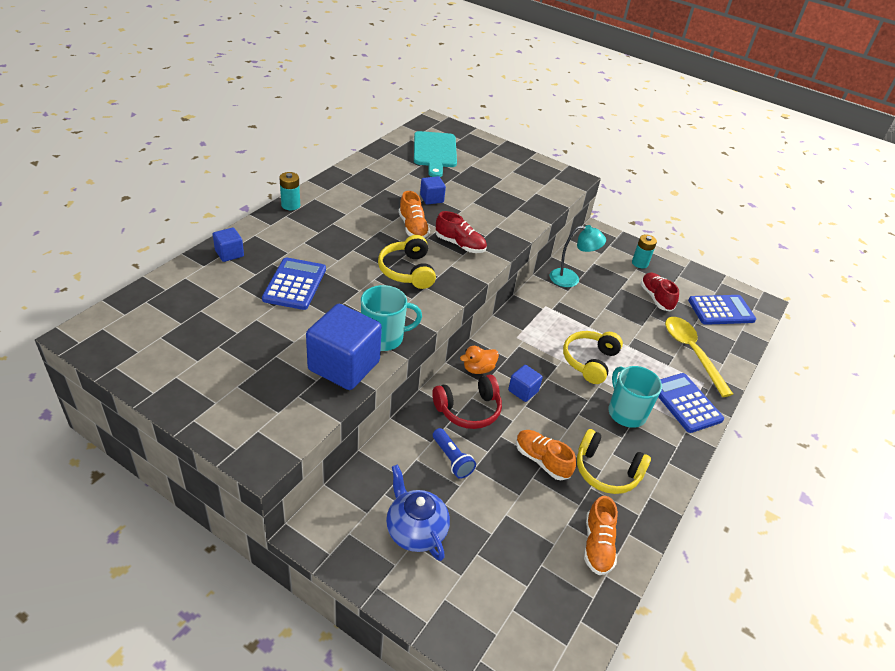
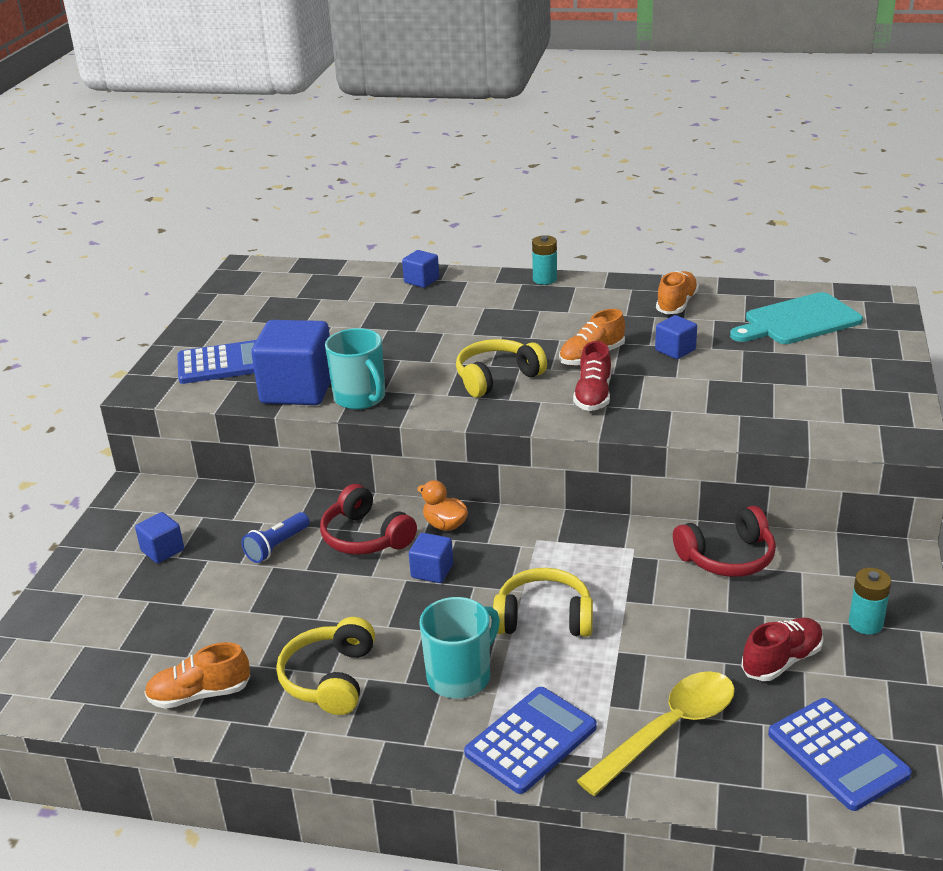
camera: 75 degrees right, 10 degrees down
blue calculator [262,257,326,310] -> blue calculator moved to [177,340,256,384]
blue teapot [386,465,450,561] -> blue cube [135,512,184,563]
orange shoe [516,430,576,480] -> orange shoe moved to [656,271,699,314]
turquoise lamp [550,225,606,287] -> red headphones [673,506,776,577]

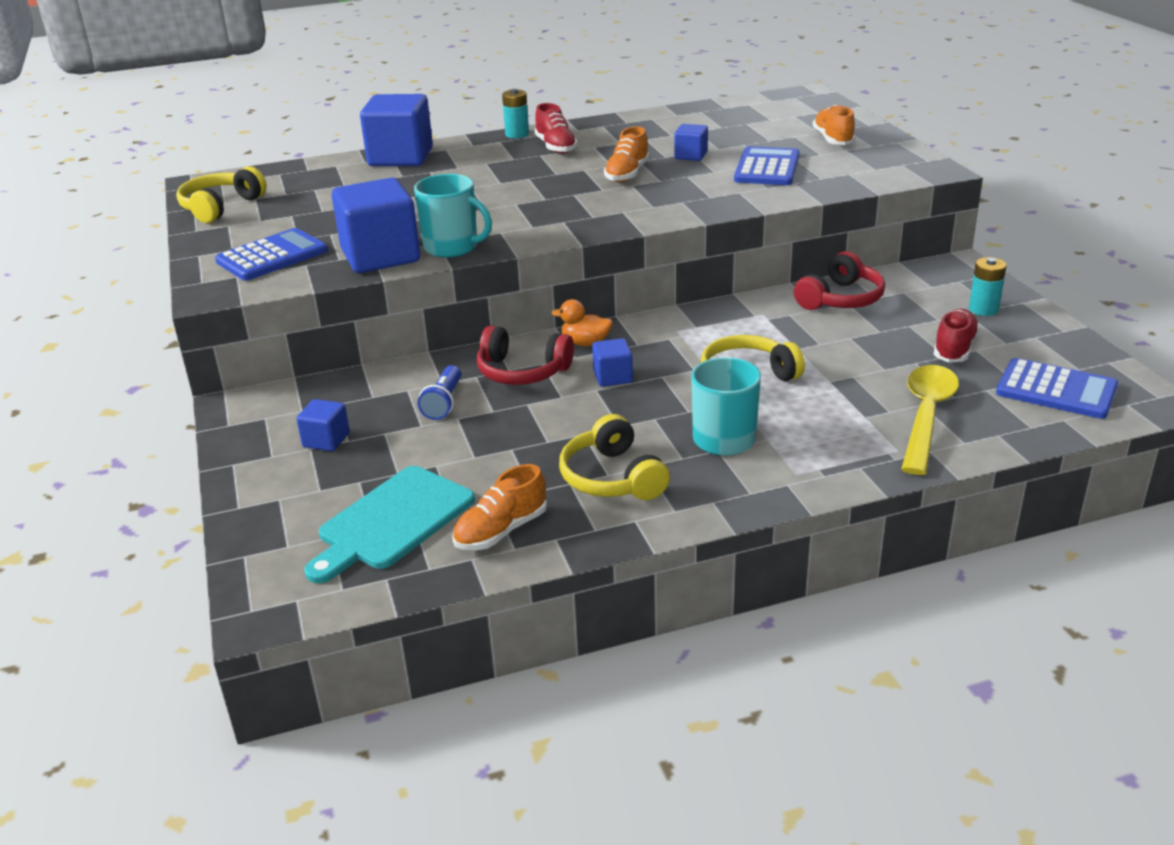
camera: 30 degrees left, 0 degrees up
blue cube [402,250,439,288] -> blue cube [360,94,433,166], size x2.06
yellow headphones [456,339,547,397] -> yellow headphones moved to [176,166,267,223]
blue calculator [464,687,597,794] -> blue calculator moved to [734,146,800,185]
red shoe [573,341,611,411] -> red shoe moved to [535,103,578,154]
orange shoe [656,271,699,314] -> orange shoe moved to [812,105,855,145]
turquoise cutting board [730,292,863,344] -> turquoise cutting board moved to [304,466,475,583]

